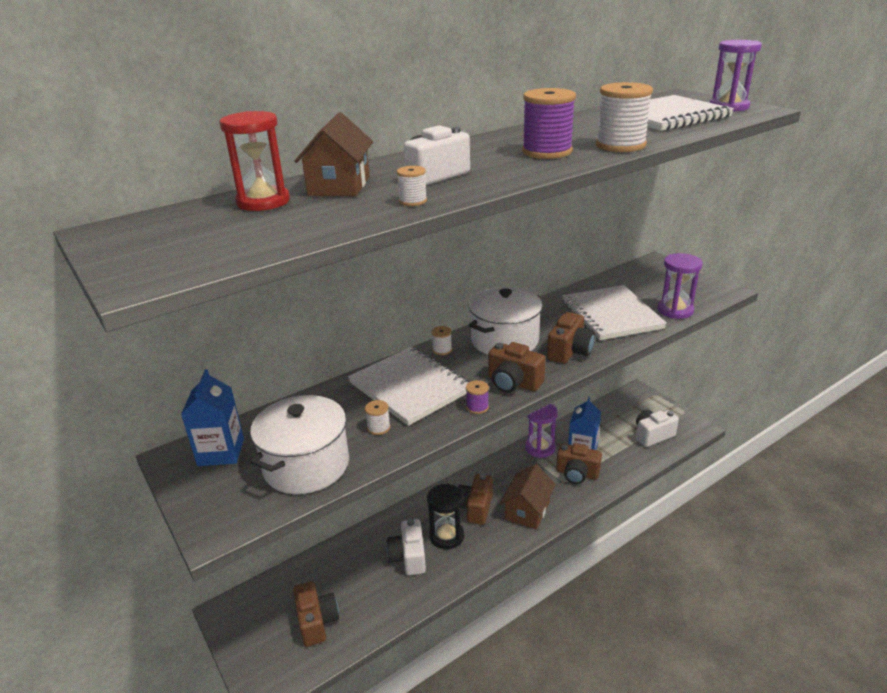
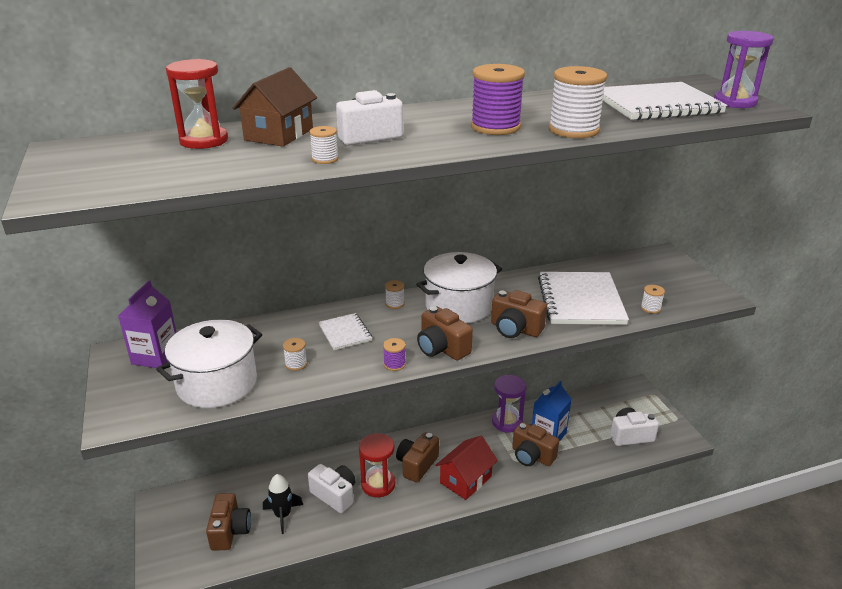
camera: 15 degrees right, 0 degrees up
blue carton [181,369,244,466] -> purple carton [118,281,177,368]
white notebook [348,347,469,426] -> white notebook [318,313,372,350], size x0.51
white camera [387,519,426,575] -> white camera turned 120 degrees clockwise [308,464,356,513]
black hourglass [427,484,464,549] -> red hourglass [359,433,395,497]
brown house [500,464,556,529] -> red house [435,436,498,500]
brown camera [547,312,595,364] -> brown camera turned 75 degrees clockwise [491,290,547,338]
purple hourglass [657,253,703,319] -> white spool [641,285,665,314]
none -> black rocket [263,474,303,534]

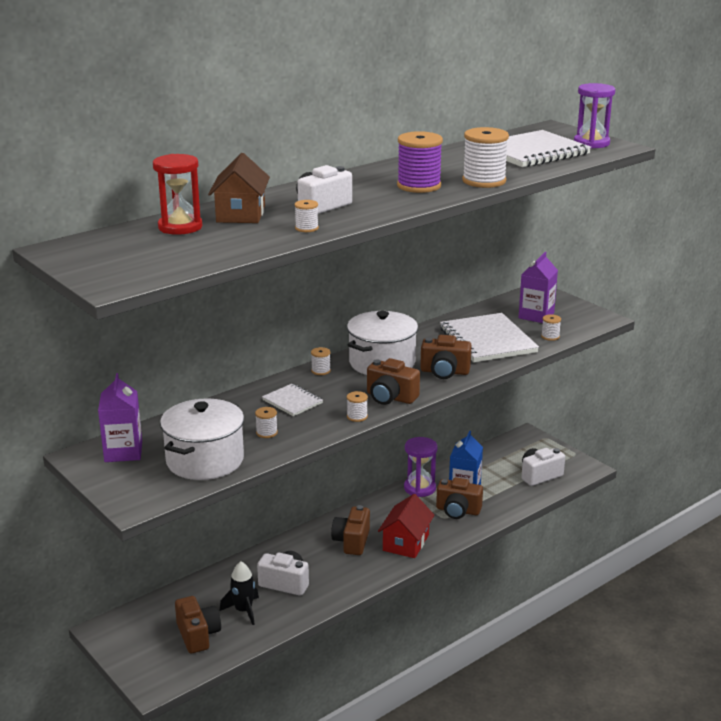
camera: 20 degrees left, 5 degrees down
red hourglass [359,433,395,497] -> none
purple spool [383,338,406,371] -> white spool [347,391,368,422]
none -> purple carton [518,252,558,323]

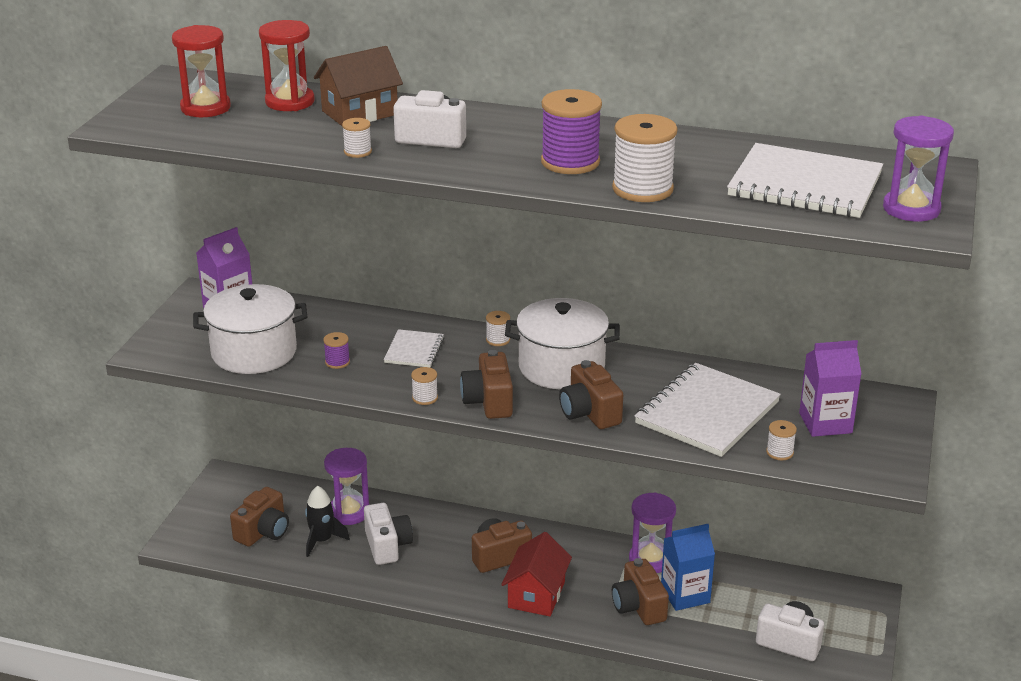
camera: 55 degrees right, 5 degrees up
white spool [255,407,278,438] -> purple spool [323,332,350,369]
red house [378,494,435,558] -> red house turned 60 degrees counterclockwise [501,532,572,616]
none -> red hourglass [172,25,231,117]
none -> purple hourglass [324,448,369,525]

